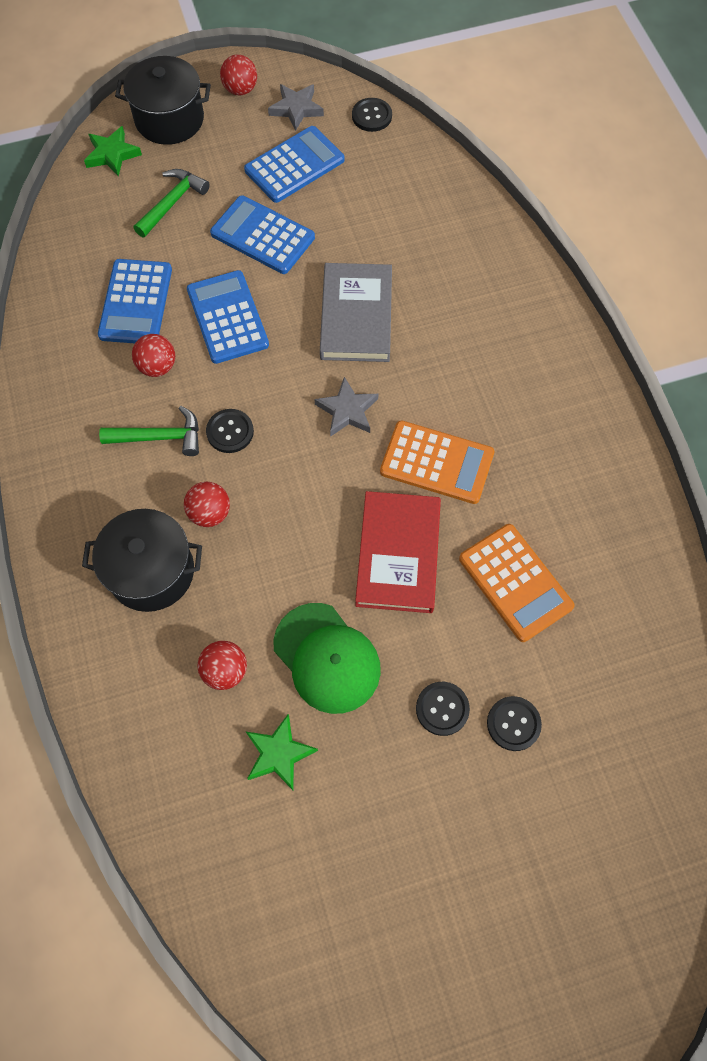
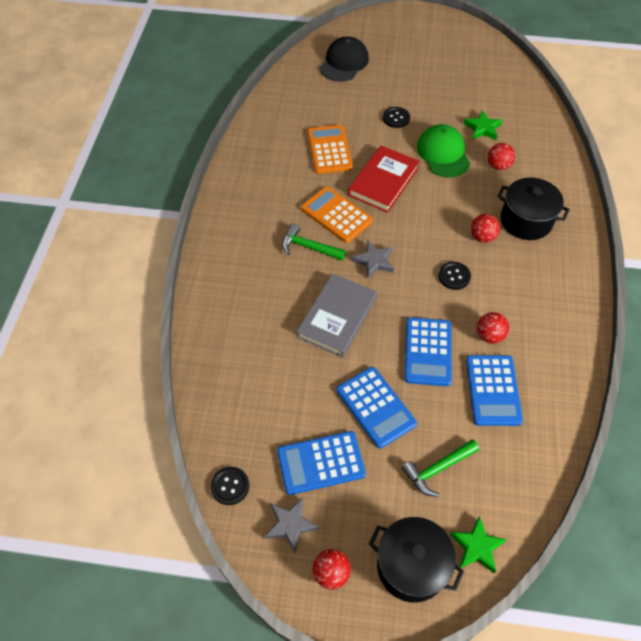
camera: 155 degrees left, 10 degrees down
blue calculator [98,259,172,343] -> blue calculator turned 150 degrees clockwise [466,355,523,426]
green hammer [99,406,199,456] -> green hammer moved to [282,223,346,261]
black button [487,696,542,751] -> none
none -> black cap [320,36,369,82]

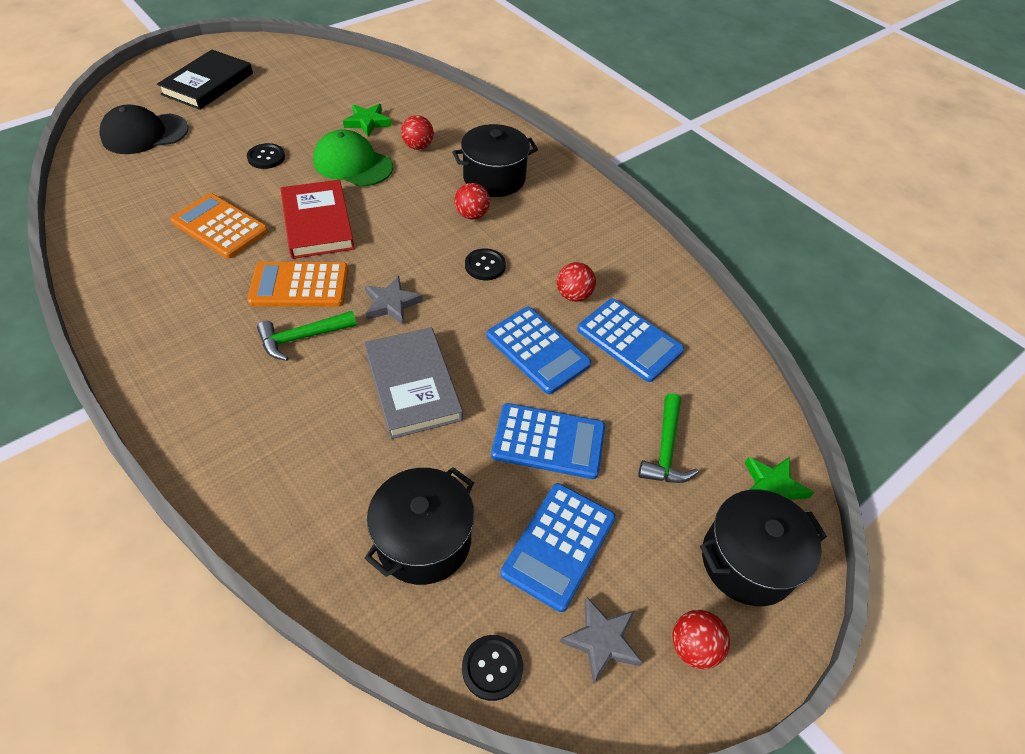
camera: 50 degrees left, 5 degrees down
black cap [320,36,369,82] -> black cap turned 90 degrees counterclockwise [99,104,189,154]
none -> black book [157,50,253,110]
none -> black pot [364,467,474,585]

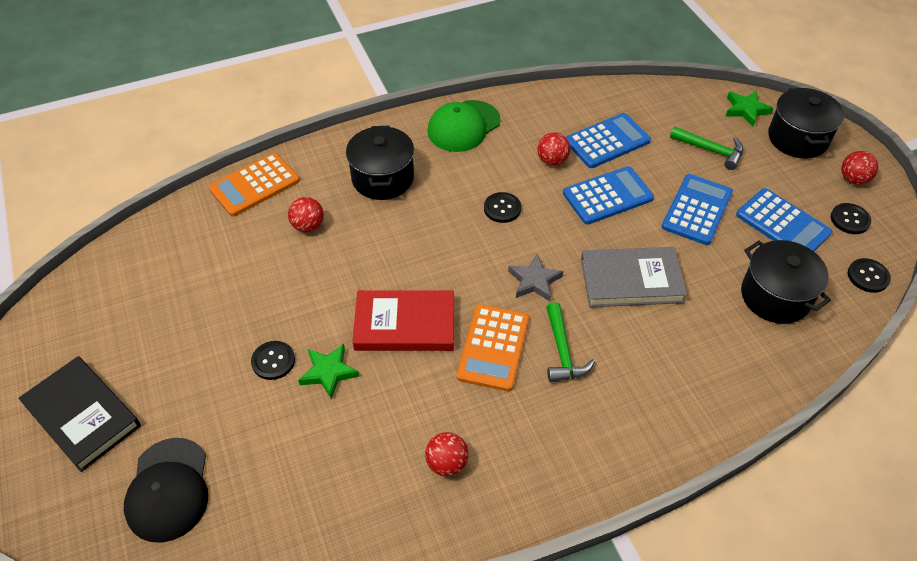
camera: 70 degrees left, 0 degrees up
orange calculator [170,193,268,259] -> orange calculator moved to [209,153,300,217]
green cap [313,129,393,186] -> green cap moved to [427,100,501,152]
green star [343,104,392,137] -> green star moved to [298,344,359,399]
red ball [454,183,490,219] -> red ball moved to [425,432,468,476]
grey star [560,597,642,685] -> black button [831,203,871,234]

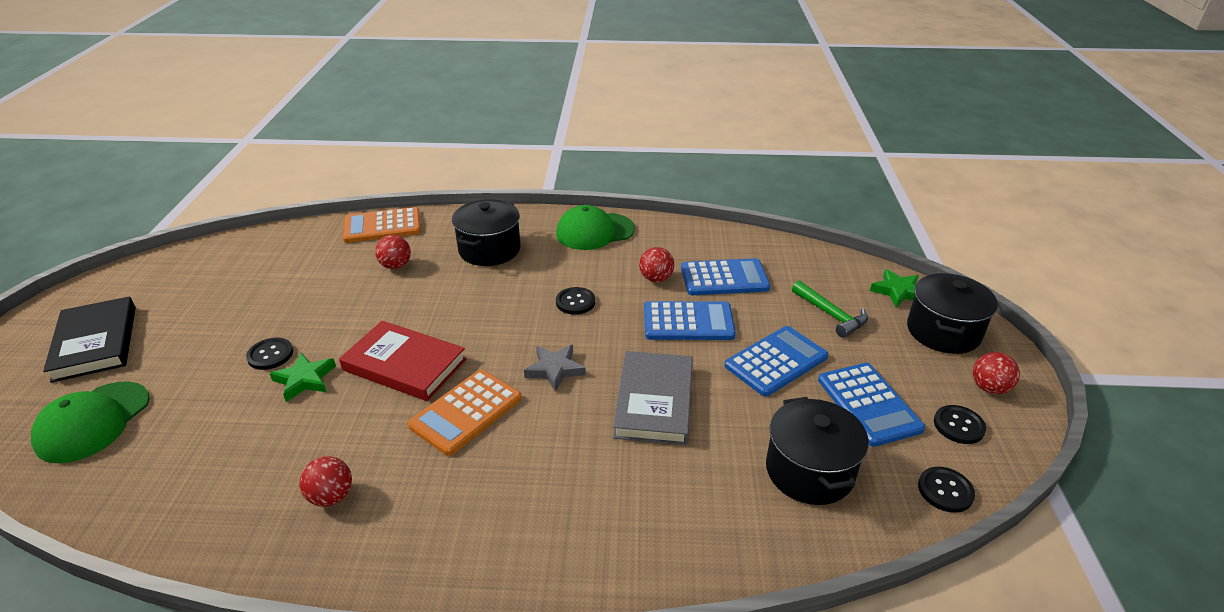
camera: 25 degrees right, 15 degrees down
black cap [124,438,208,543] -> green cap [31,381,150,463]
green hammer [546,302,595,382] -> none
grey book [581,247,687,307] -> grey book turned 75 degrees clockwise [613,351,693,445]

